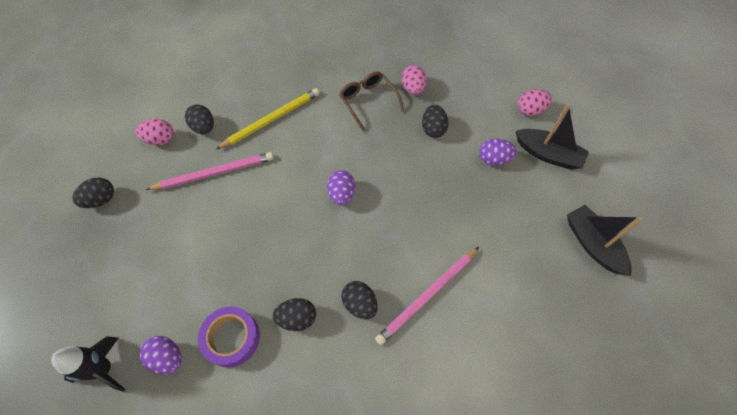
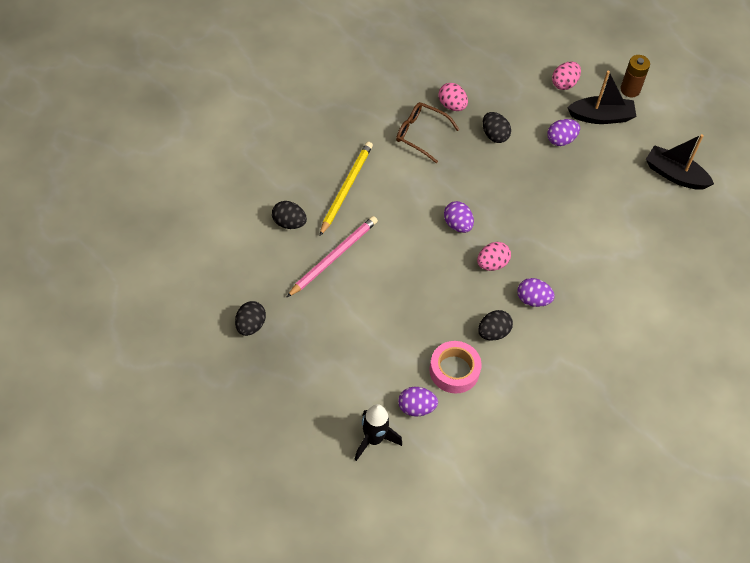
camera: 35 degrees left, 5 degrees down
pink egg [135,119,174,145] -> pink egg moved to [477,242,511,271]
purple tape [198,306,260,367] -> pink tape [429,341,482,393]
black egg [341,281,378,319] -> purple egg [517,278,555,307]
pink pencil [375,247,479,345] -> none
none -> brown battery [620,55,650,97]

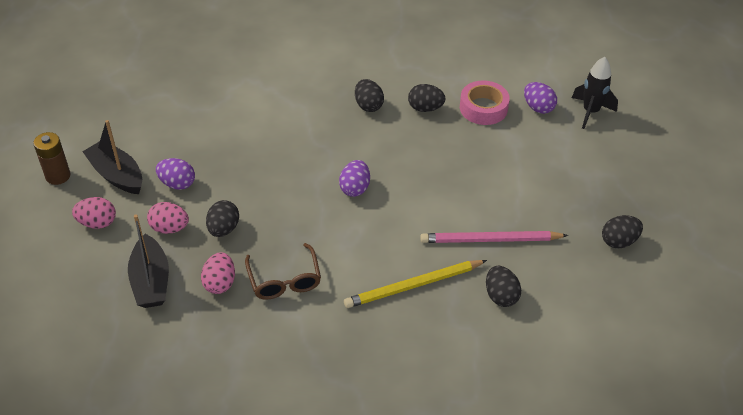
camera: 130 degrees left, 10 degrees down
pink egg [477,242,511,271] -> pink egg moved to [147,202,189,234]
purple egg [517,278,555,307] -> black egg [355,79,384,112]
black boat [646,134,714,190] -> black boat moved to [128,214,169,308]

